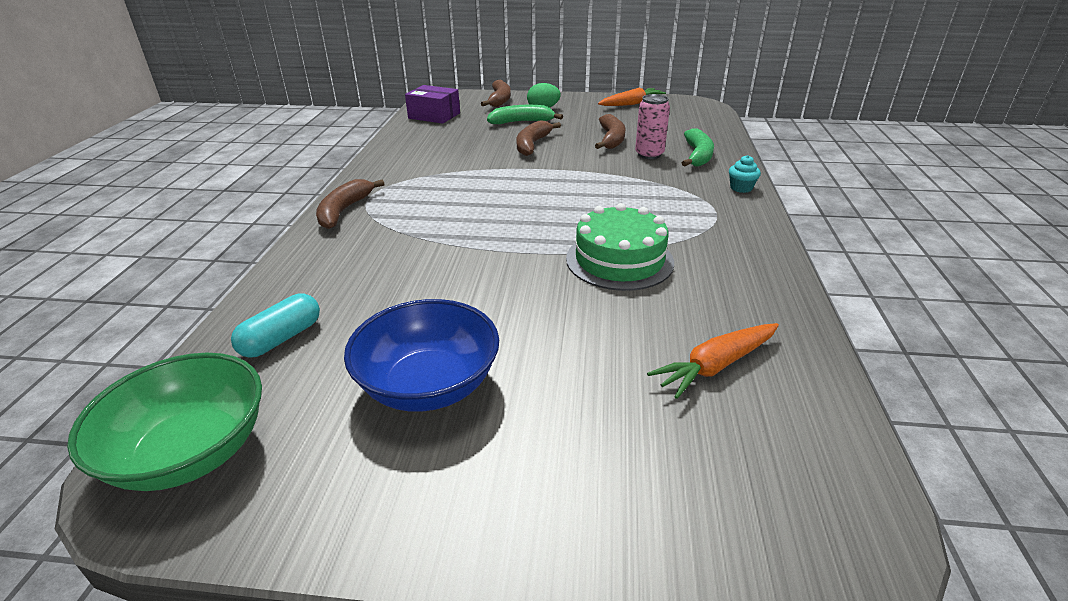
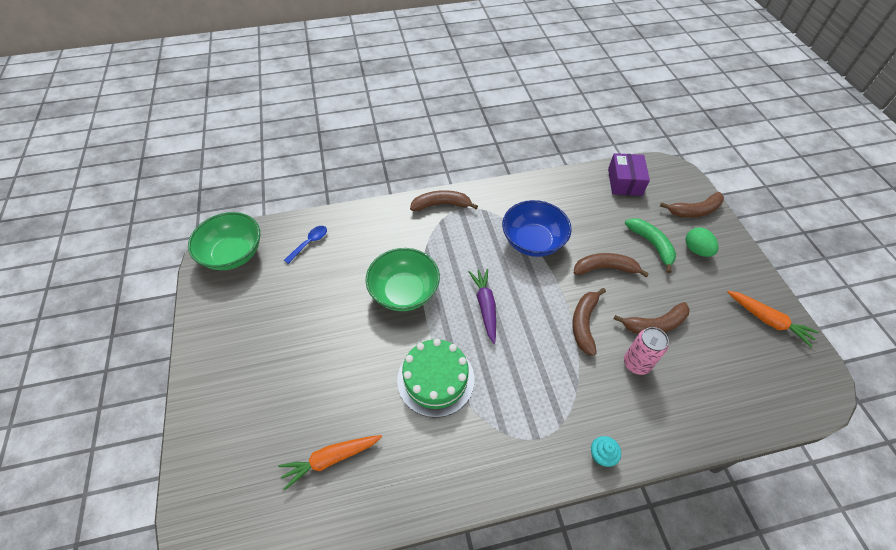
camera: 70 degrees right, 20 degrees up
turquoise capsule [231,293,320,358] -> blue spoon [284,226,327,264]
blue bowl [344,299,499,412] -> blue bowl moved to [502,200,572,257]
orange carrot [647,323,779,399] -> orange carrot turned 60 degrees counterclockwise [278,435,382,490]
green banana [682,128,714,167] -> none
none -> green bowl [365,248,440,311]
none -> purple carrot [469,269,496,344]
none -> brown banana [573,288,606,356]

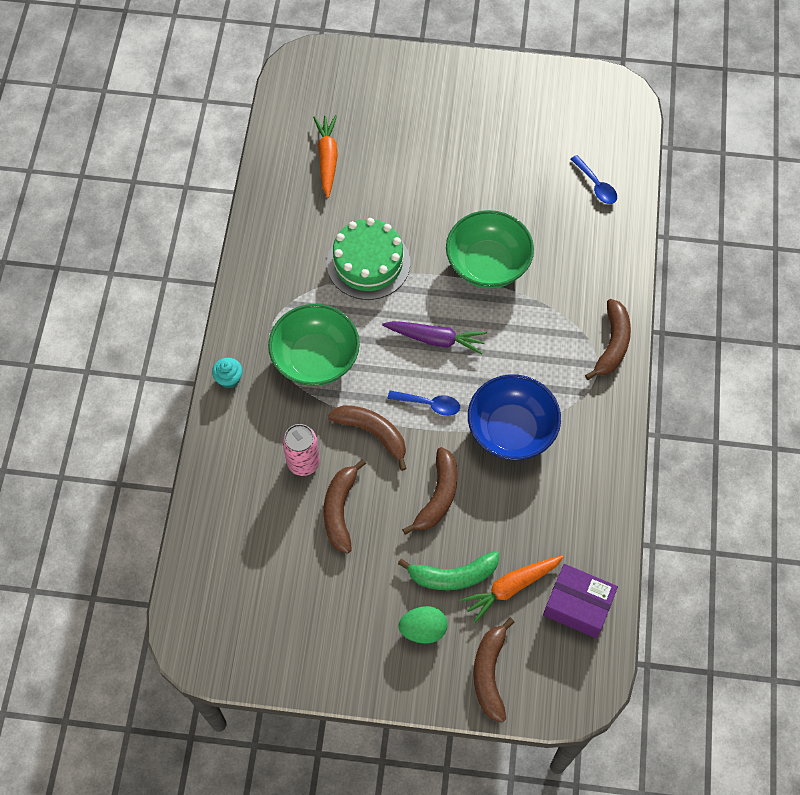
camera: 110 degrees right, 10 degrees up
green bowl [188,212,260,270] -> green bowl moved to [268,304,360,386]
orange carrot [727,291,819,347] -> orange carrot moved to [460,555,564,623]
none -> blue spoon [388,391,460,416]

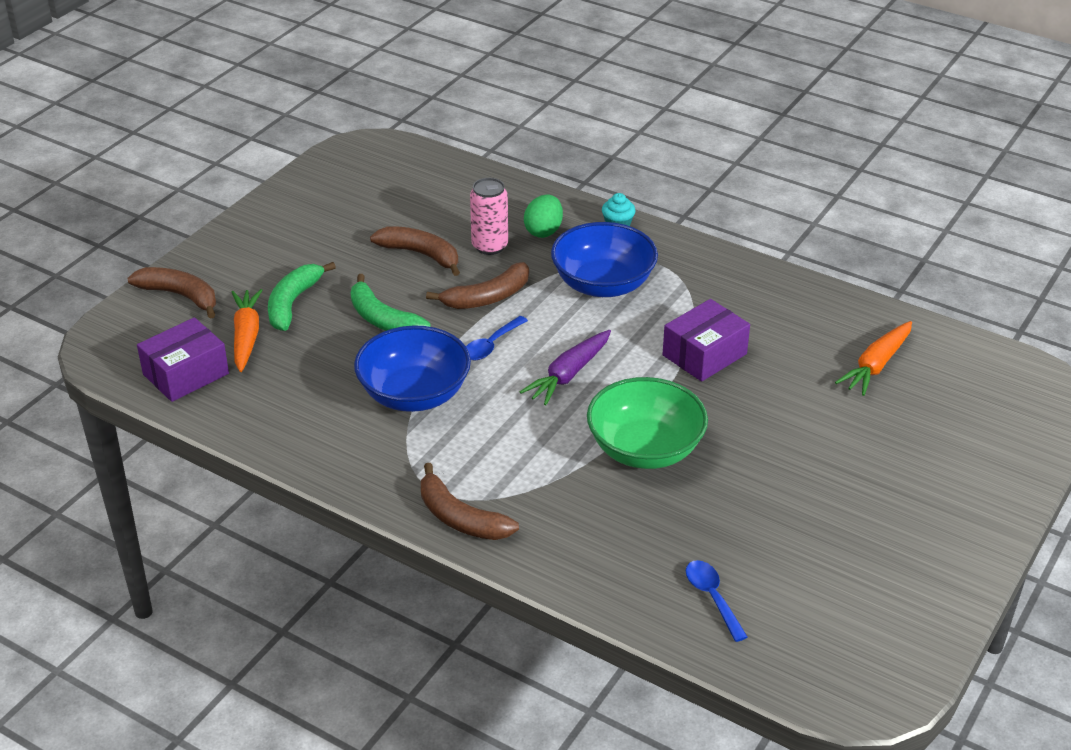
camera: 115 degrees right, 25 degrees down
green bowl [268,304,360,386] -> blue bowl [551,222,658,297]
orange carrot [313,115,338,198] -> orange carrot turned 105 degrees clockwise [835,321,912,396]
green cake [327,218,410,300] -> purple box [663,299,750,382]
green egg [398,606,448,644] -> green egg moved to [524,194,563,238]
brown banana [402,447,457,535] -> green banana [351,274,430,331]
blue spoon [571,155,617,204] -> blue spoon turned 75 degrees clockwise [686,560,748,642]

